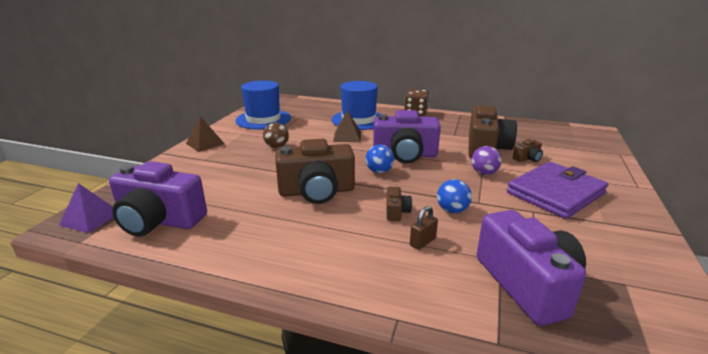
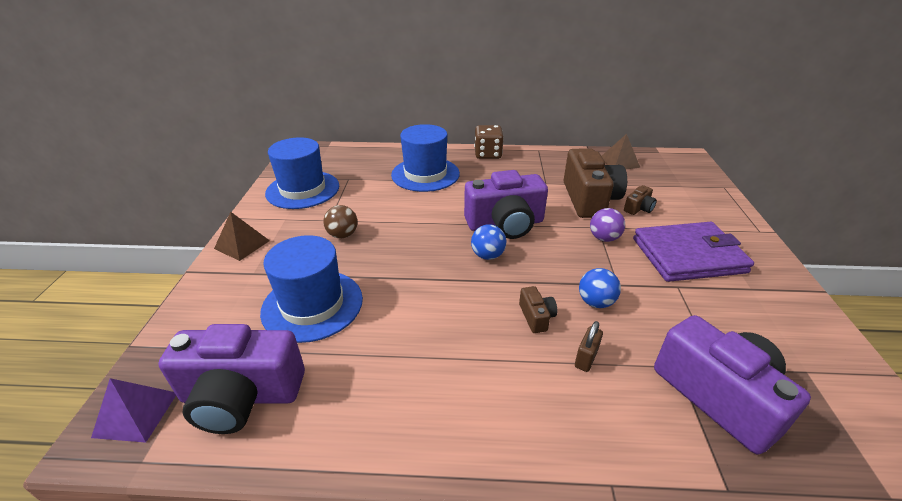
camera: 15 degrees left, 10 degrees up
brown camera [275,139,355,204] -> none
brown pyramid [333,110,361,142] -> brown pyramid moved to [602,134,641,169]
purple wallet [507,162,608,219] -> purple wallet turned 45 degrees clockwise [633,222,754,282]
none -> blue hat [260,235,363,343]

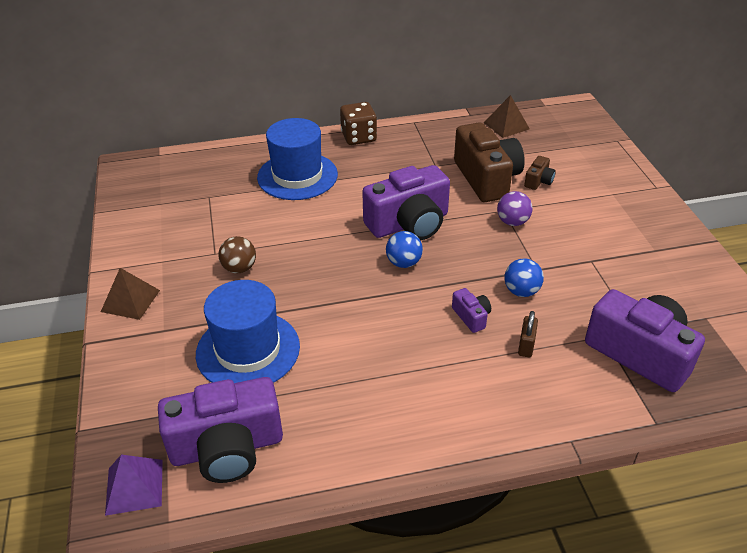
camera: 15 degrees left, 5 degrees up
blue hat [265,137,339,209] -> none
brown camera [519,286,557,333] -> purple camera [452,288,491,333]
purple wallet [633,222,754,282] -> none

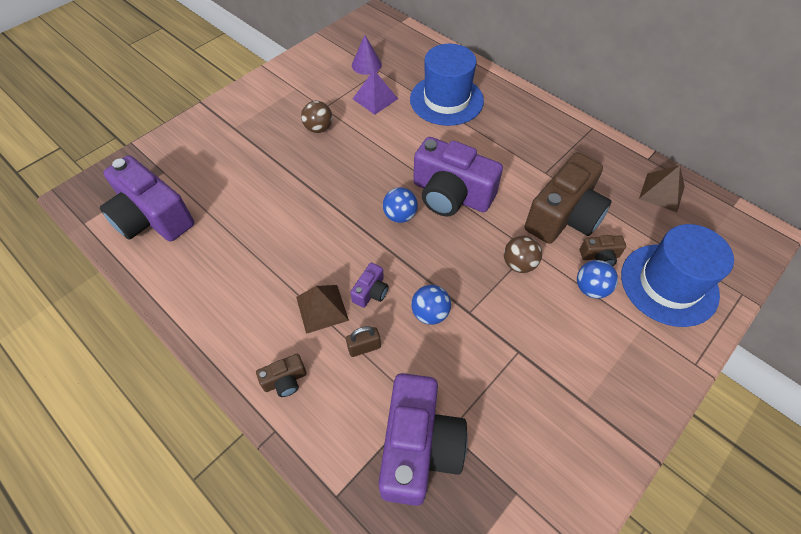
camera: 55 degrees right, 15 degrees up
brown pyramid [101,268,160,320] -> brown pyramid moved to [296,285,349,334]
purple pyramid [105,455,163,516] -> purple pyramid moved to [353,70,398,115]
blue hat [196,280,300,383] -> blue hat moved to [621,224,734,327]
brown dice [340,102,377,145] -> none
purple ball [497,191,533,226] -> brown ball [504,236,542,273]
none -> brown camera [256,354,307,397]
none -> purple cone [352,35,382,75]
none -> blue ball [577,260,618,299]

